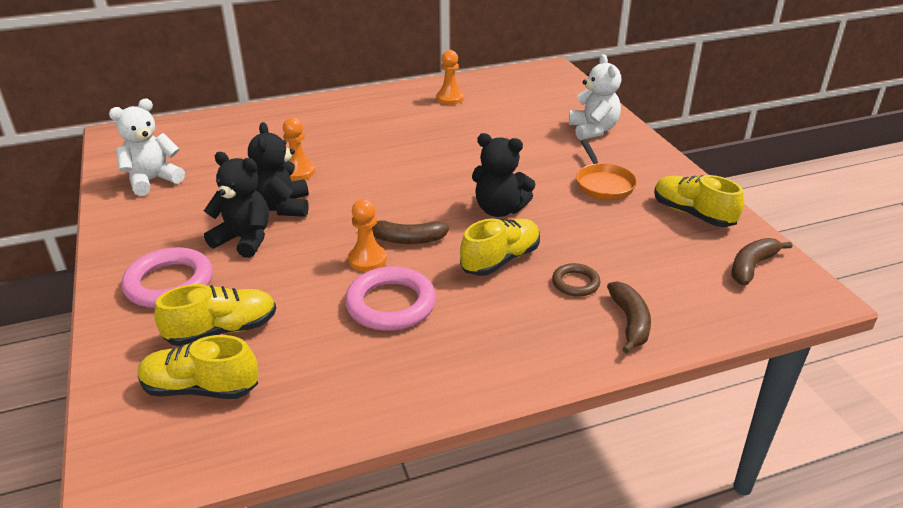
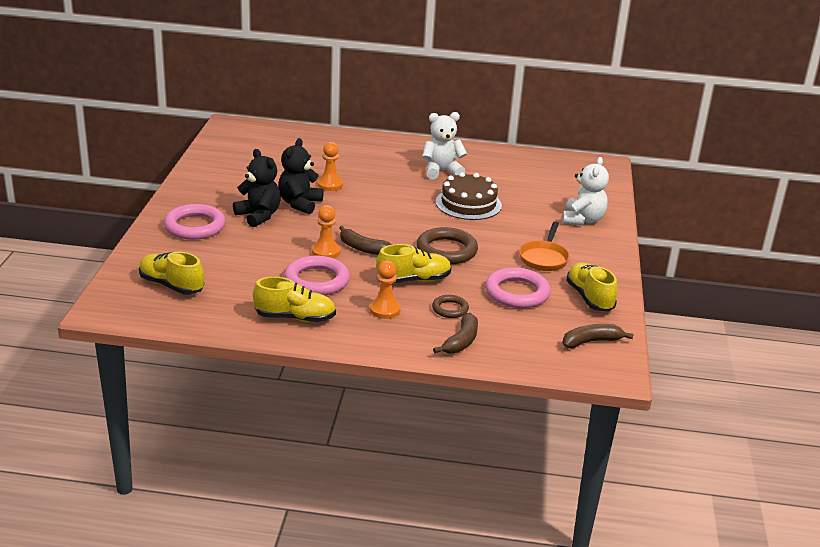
camera: 25 degrees right, 5 degrees down
white teddy bear [109,99,185,196] -> white teddy bear moved to [422,112,467,179]
yellow shoe [154,284,276,346] -> yellow shoe moved to [253,277,336,322]
orange pawn [436,50,464,105] -> orange pawn moved to [370,261,401,319]
black teddy bear [472,133,535,217] -> brown ring [416,227,478,264]
none -> brown cake [436,172,502,220]
none -> pink ring [485,267,551,308]

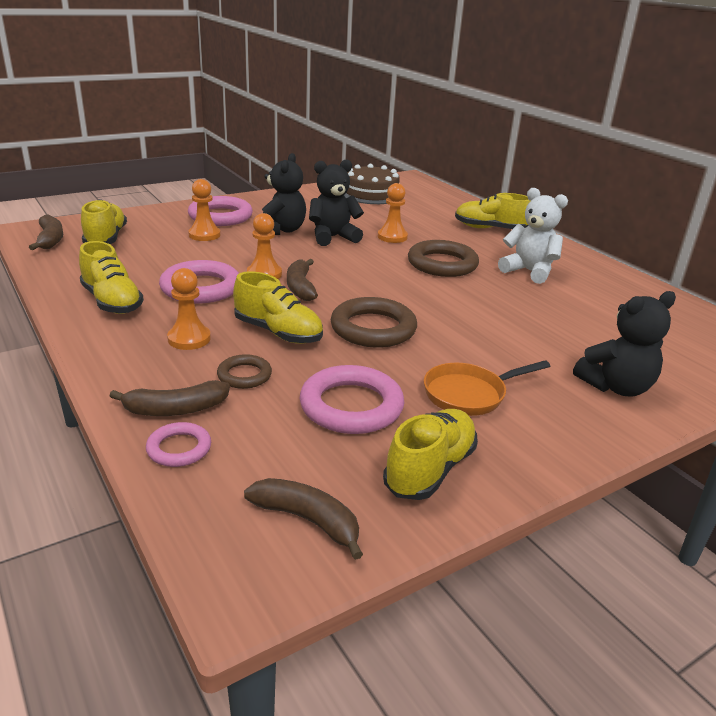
camera: 50 degrees right, 0 degrees up
brown cake [436,172,502,220] -> brown cake moved to [344,164,400,204]
white teddy bear [562,157,609,225] -> black teddy bear [573,291,676,397]
none -> brown banana [29,214,63,250]
none -> pink ring [146,422,211,467]
none -> orange pawn [188,179,220,241]
none -> brown ring [408,240,479,277]
none -> yellow shoe [455,193,530,229]

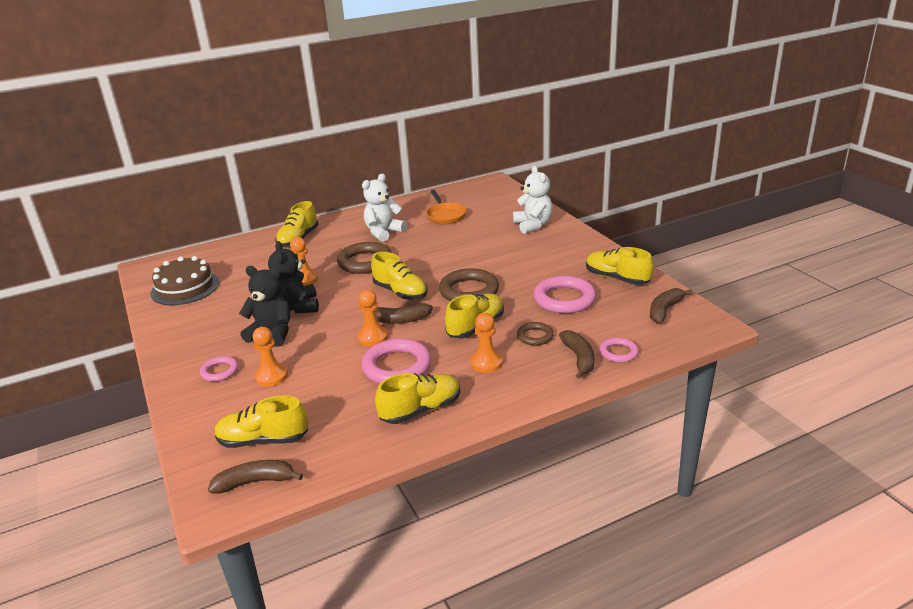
camera: 80 degrees left, 0 degrees up
pink ring [188,196,253,226] -> pink ring [200,356,238,382], size x0.55
orange pan [424,360,550,416] -> orange pan moved to [426,190,467,224]
black teddy bear [573,291,676,397] -> white teddy bear [513,166,553,234]
none -> yellow shoe [371,252,428,300]

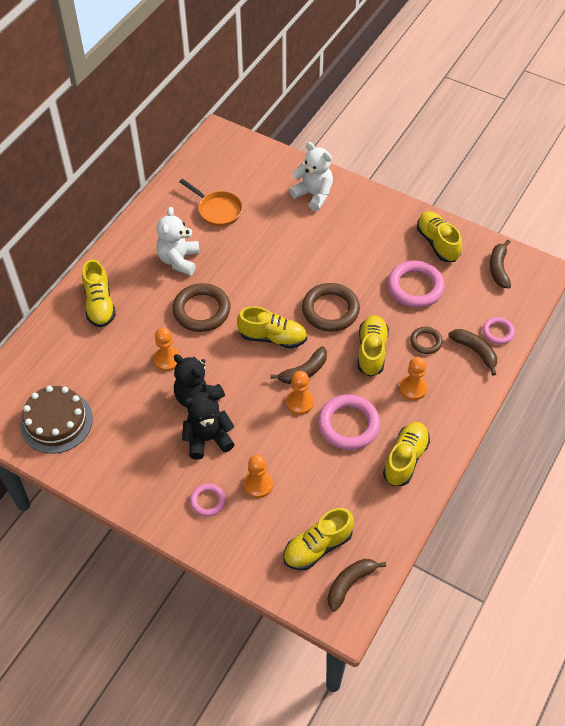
camera: 35 degrees left, 25 degrees up
yellow shoe [586,247,653,285] -> yellow shoe turned 60 degrees clockwise [417,211,462,262]

